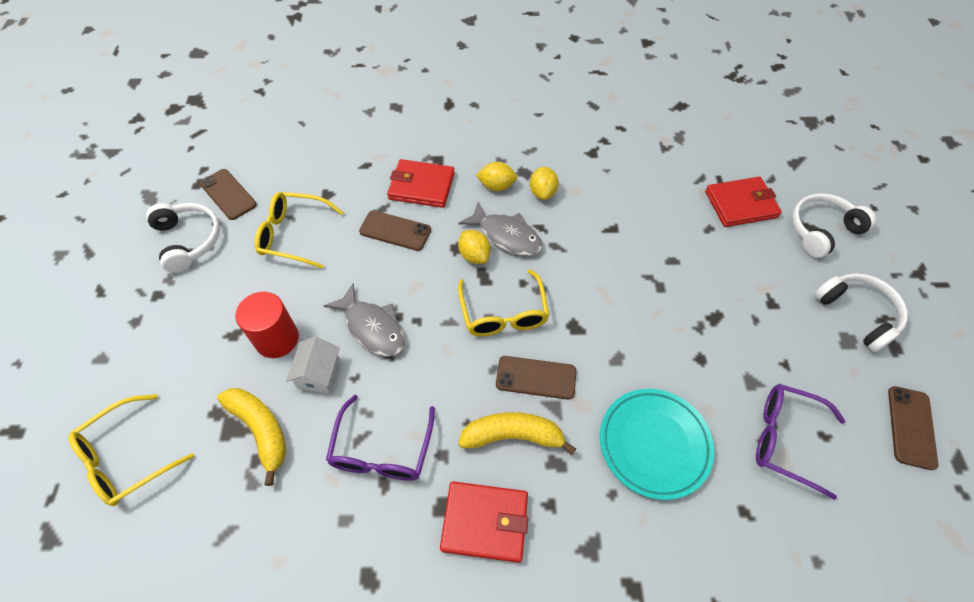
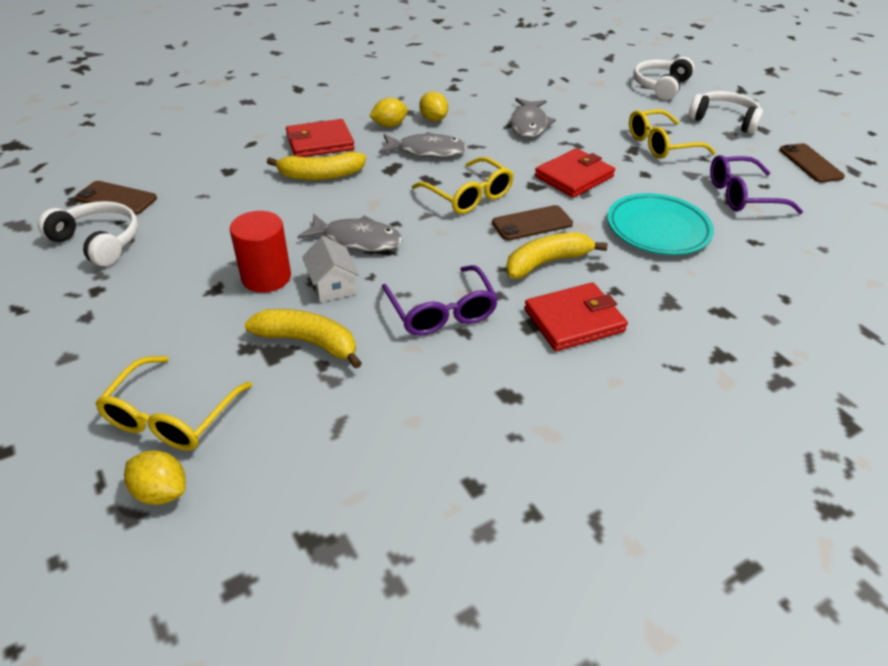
camera: 30 degrees left, 15 degrees down
yellow glasses [255,192,344,268] -> yellow glasses moved to [629,109,716,159]
brown phone [359,210,431,251] -> yellow banana [267,152,366,180]
yellow lemon [458,230,491,264] -> yellow lemon moved to [124,450,186,505]
red wallet [705,177,782,227] -> red wallet moved to [535,148,615,198]
none -> grey fish [510,98,556,138]

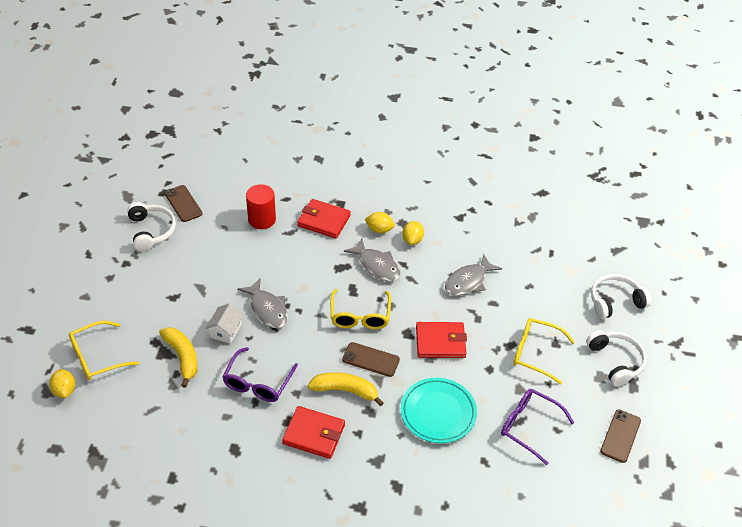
camera: 40 degrees right, 5 degrees up
red cylinder [230,211,291,293] -> red cylinder moved to [246,184,276,229]
yellow banana [267,152,366,180] -> none

